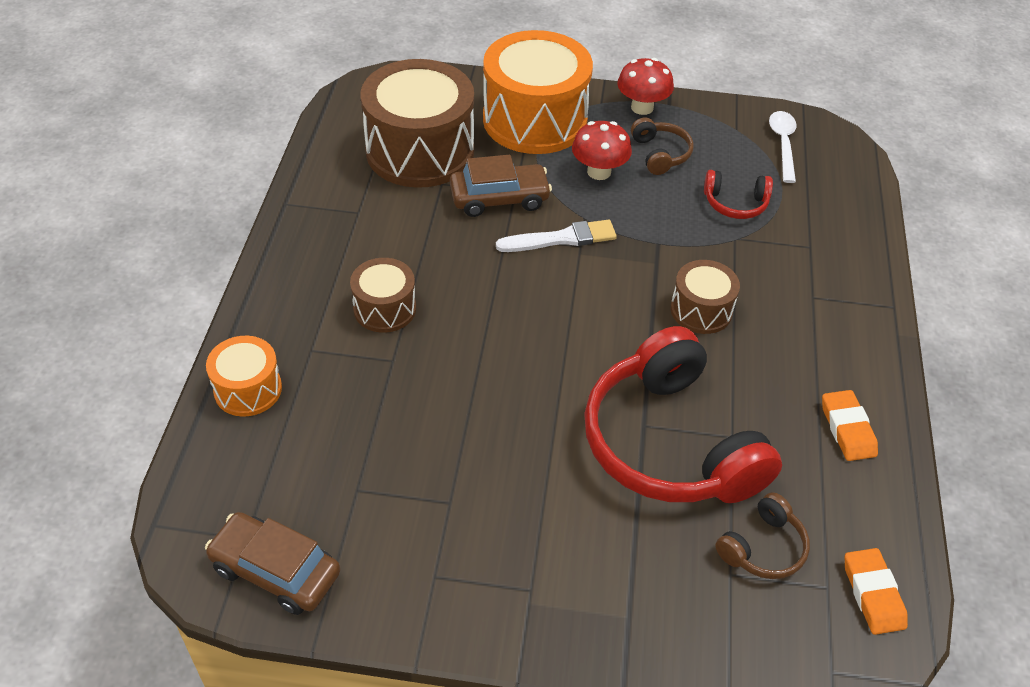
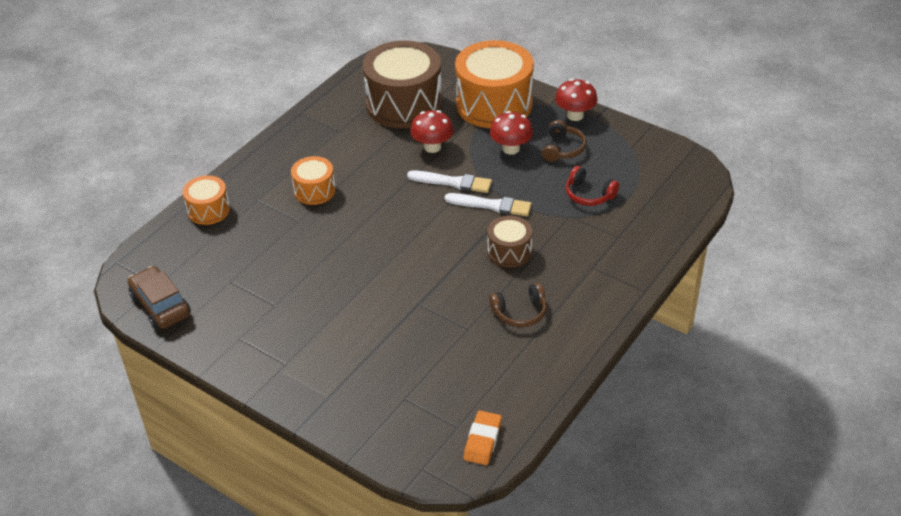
camera: 30 degrees right, 5 degrees down
brown drum [350,258,416,333] -> orange drum [291,156,336,205]
brown car [450,155,552,217] -> red mushroom [410,110,454,153]
red headphones [584,326,782,503] -> none
brown headphones [715,492,810,579] -> brown headphones moved to [489,283,547,327]
white spoon [769,111,797,183] -> none
orange eraser [822,390,878,461] -> none
none -> white brush [445,193,532,216]

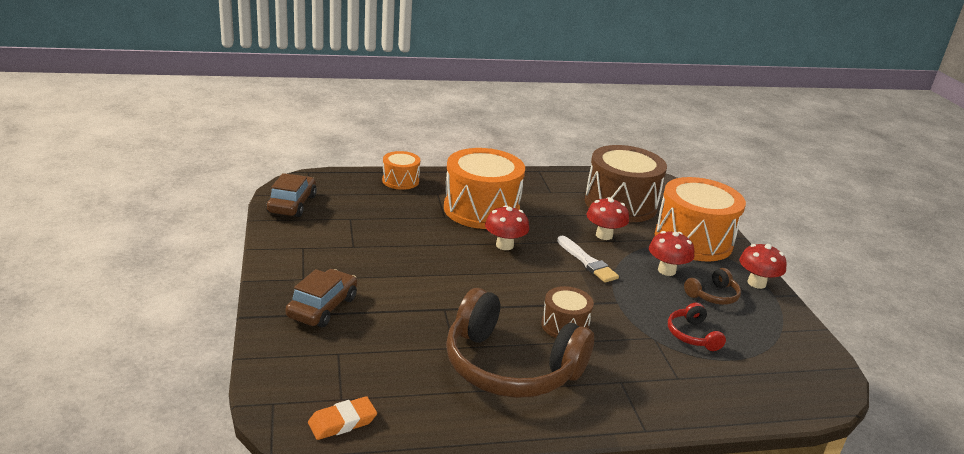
camera: 40 degrees right, 15 degrees down
orange drum [291,156,336,205] -> orange drum [444,148,525,229], size x1.98
white brush [445,193,532,216] -> none
brown headphones [489,283,547,327] -> brown headphones [446,288,594,398], size x2.27
none -> brown car [285,269,357,327]
none -> red mushroom [485,205,529,250]

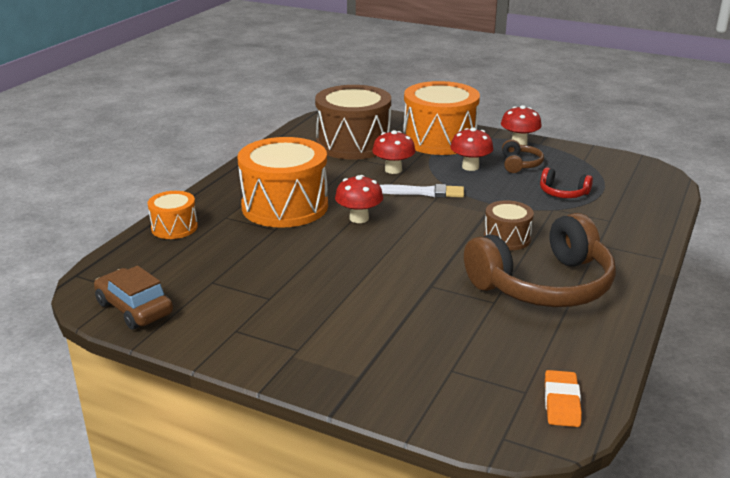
camera: 50 degrees left, 0 degrees up
brown car [285,269,357,327] -> none

